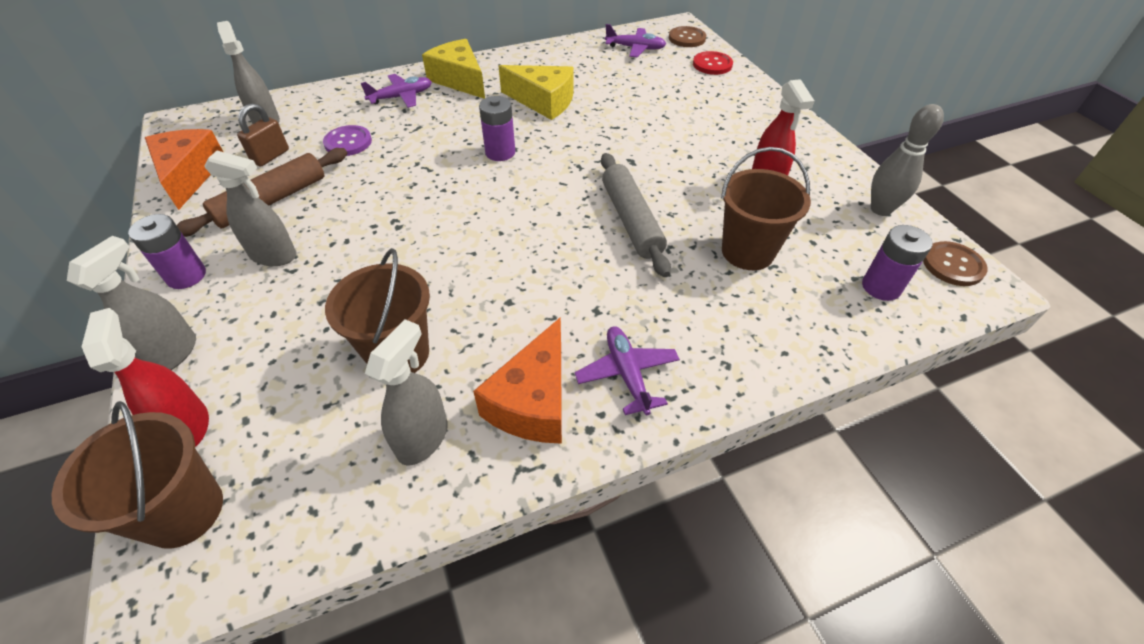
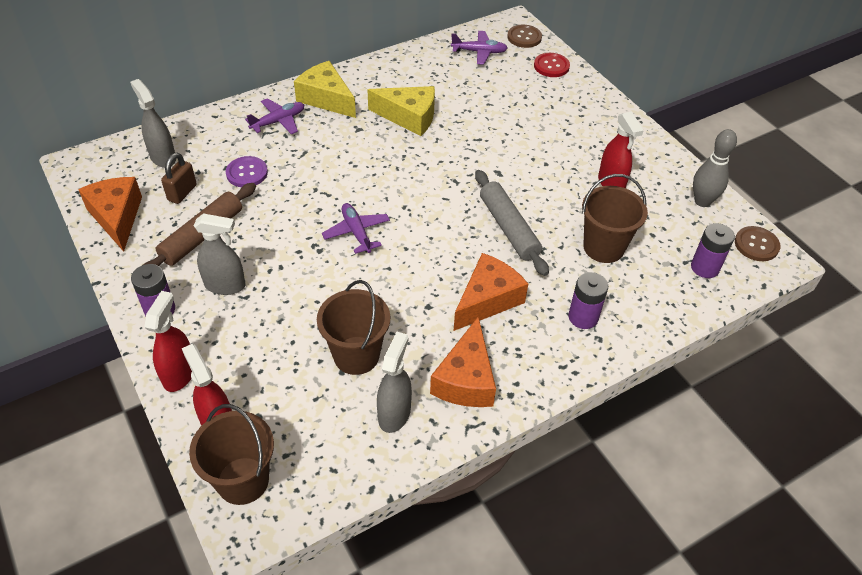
camera: 10 degrees left, 0 degrees up
grey spray bottle [67,236,196,370] -> red spray bottle [144,291,192,392]
purple battery [479,96,515,161] -> purple battery moved to [568,272,608,329]
purple plane [575,326,680,415] -> purple plane moved to [322,203,390,254]
none -> orange cheese [454,253,528,331]

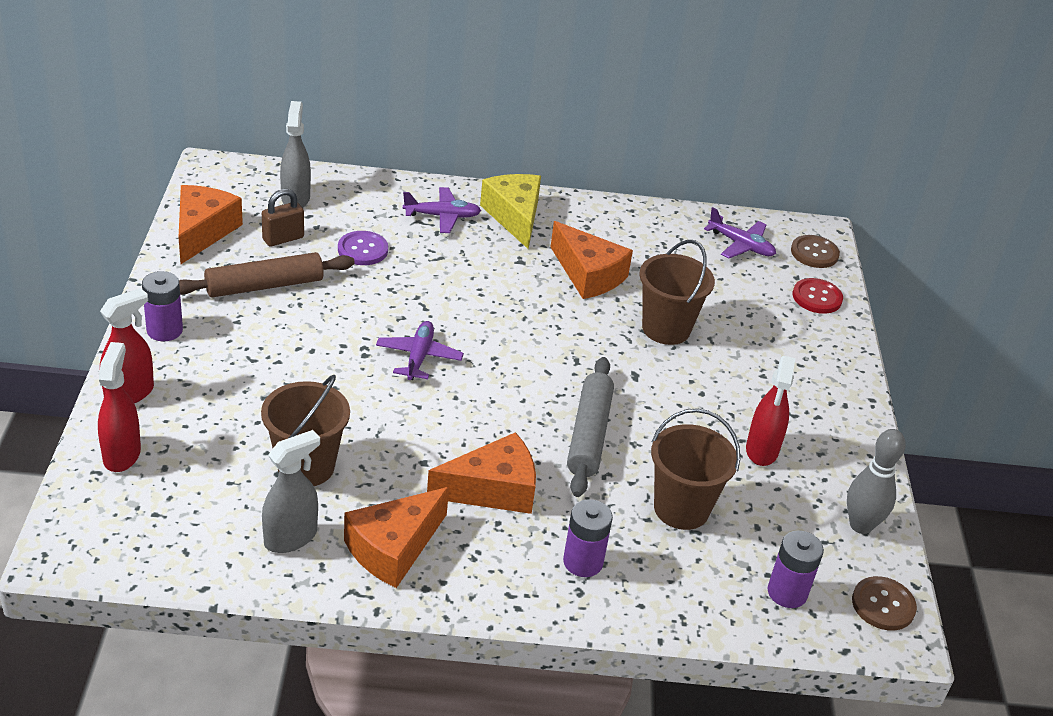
camera: 30 degrees right, 10 degrees down
brown bucket [189,404,274,505] -> brown bucket moved to [640,240,715,345]
grey spray bottle [194,213,245,295] -> none
yellow cheese [367,86,435,136] -> orange cheese [550,221,633,299]

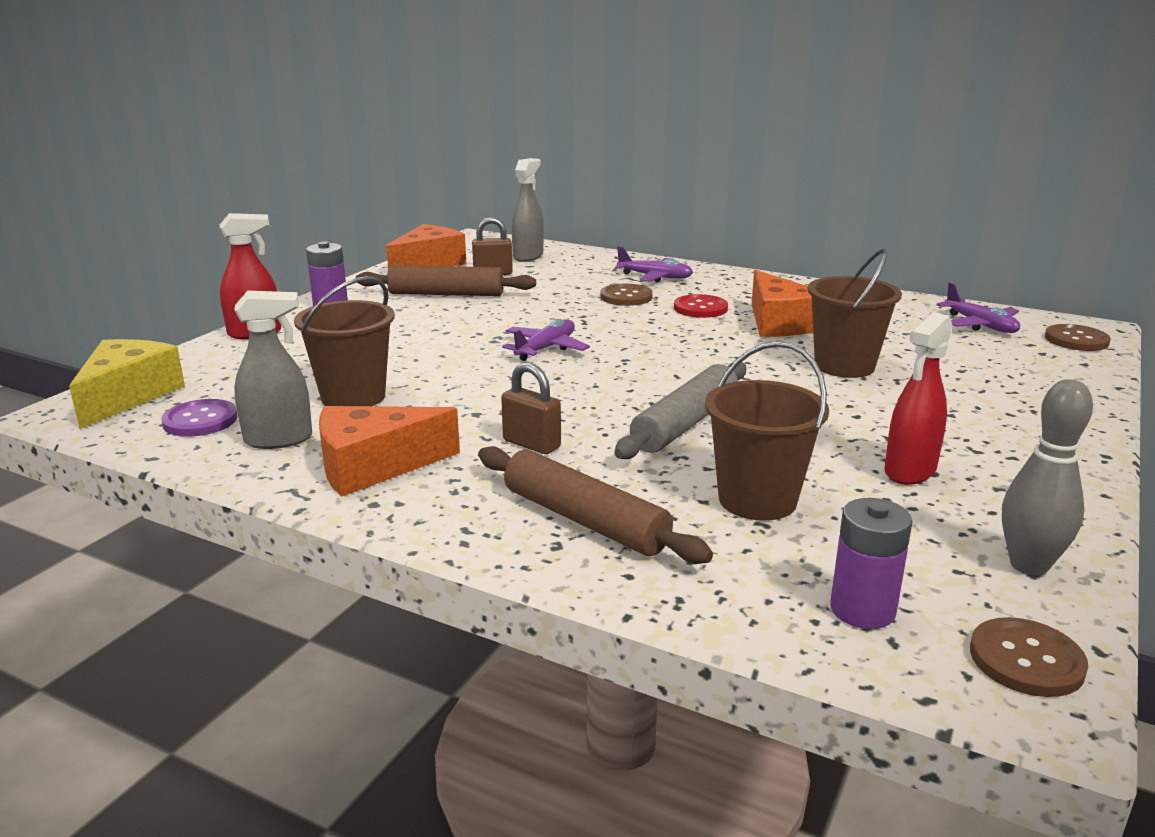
camera: 30 degrees right, 15 degrees down
red spray bottle [98,342,141,472] -> none
purple button [338,231,388,265] -> purple button moved to [161,399,238,437]
orange cheese [427,432,536,514] -> brown padlock [501,362,561,454]
yellow cheese [480,174,541,249] -> yellow cheese moved to [69,339,185,429]
purple battery [563,499,613,577] -> brown rolling pin [478,446,713,564]
red button [793,278,843,314] -> red button moved to [674,294,728,318]
none -> brown button [600,284,653,306]

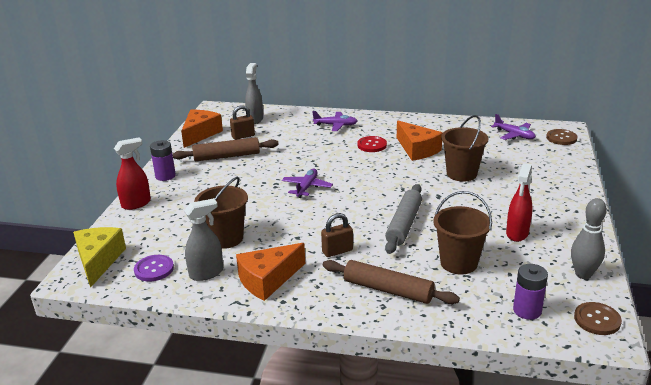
camera: 15 degrees left, 5 degrees up
brown padlock [501,362,561,454] -> brown padlock turned 45 degrees counterclockwise [321,213,353,257]
brown button [600,284,653,306] -> none

